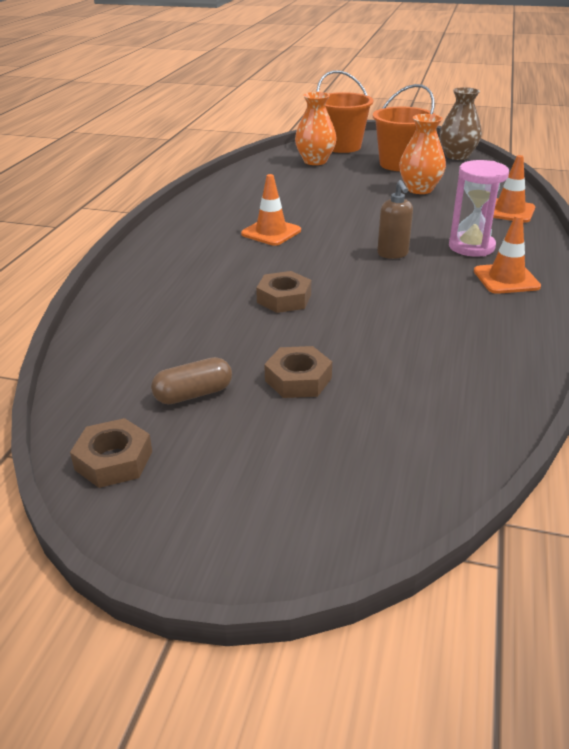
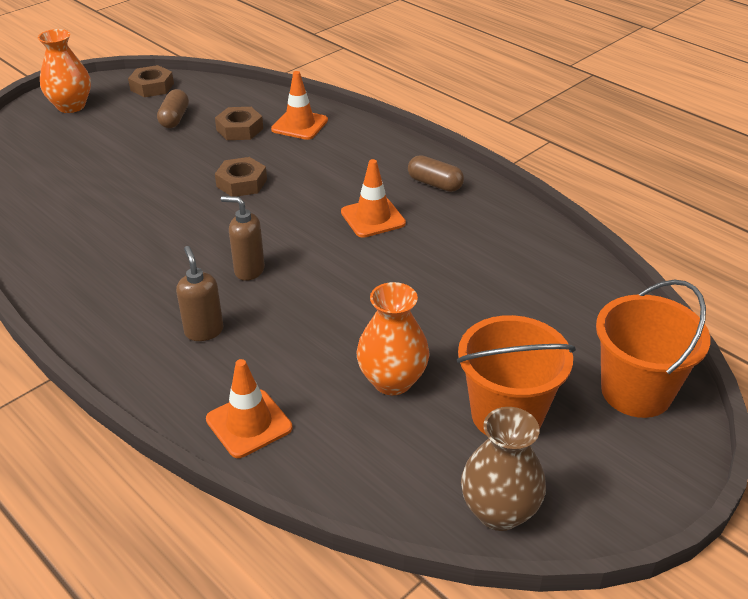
camera: 120 degrees right, 5 degrees up
brown nut [264,346,332,398] -> brown nut moved to [215,107,263,140]
orange vase [295,92,337,165] -> orange vase moved to [38,29,91,113]
pink hourglass [449,160,509,257] -> brown soap dispenser [176,246,224,341]
orange traffic cone [474,215,541,294] -> orange traffic cone moved to [271,71,328,140]
none -> brown capsule [408,155,464,192]

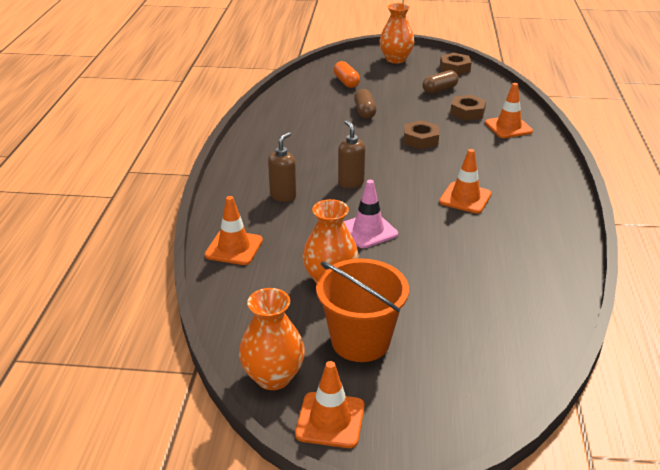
camera: 50 degrees right, 5 degrees down
brown capsule [408,155,464,192] -> brown capsule moved to [354,89,376,119]
brown vase [461,407,546,531] -> orange vase [239,288,305,390]
orange bucket [596,280,711,418] -> none
none -> orange traffic cone [295,361,365,448]
none -> orange capsule [334,61,360,88]
none -> pink traffic cone [344,180,398,248]

